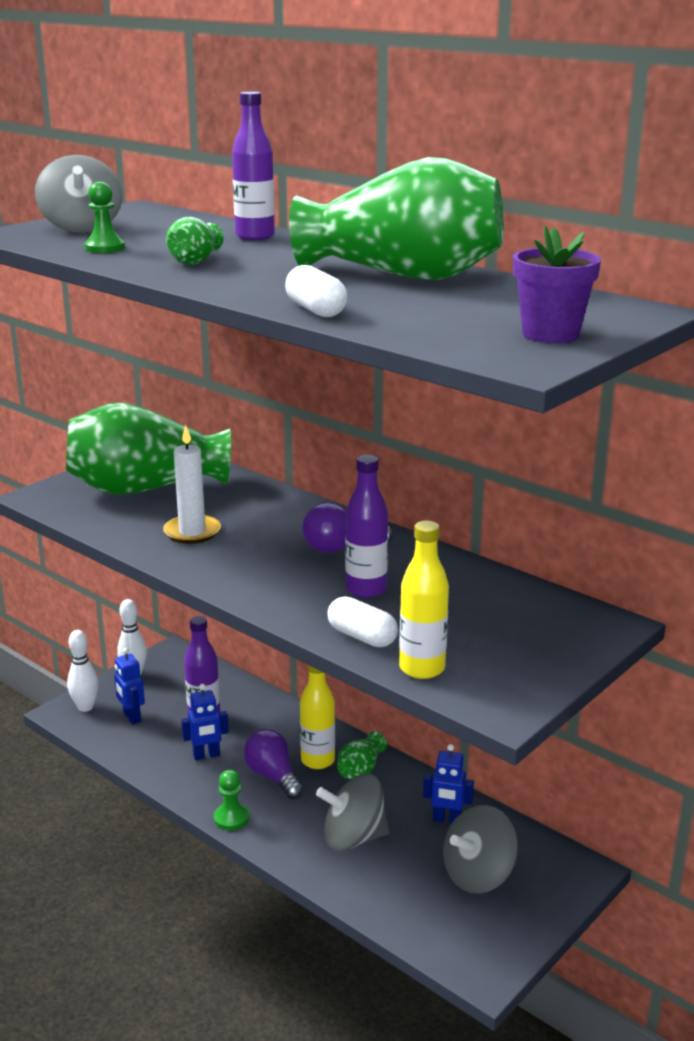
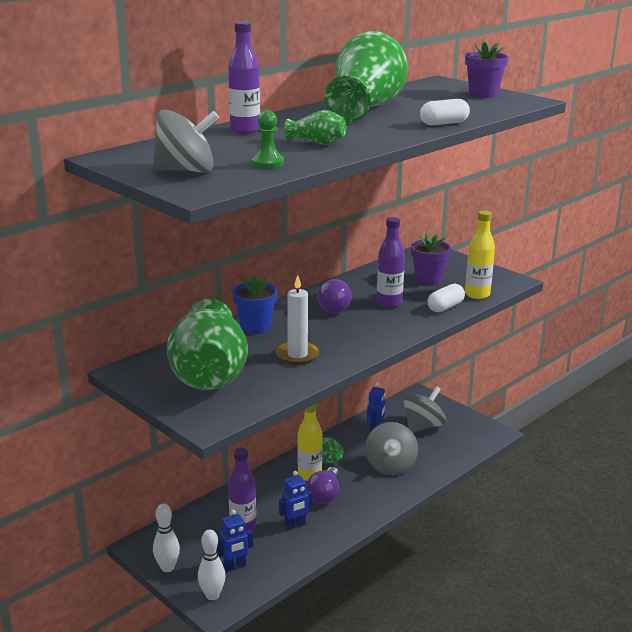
camera: 85 degrees left, 0 degrees up
blue robot [181,684,229,760] -> blue robot turned 75 degrees clockwise [279,471,313,530]
green pawn [214,770,249,831] -> none
purple light bulb [244,729,304,799] -> purple light bulb turned 45 degrees counterclockwise [306,467,339,504]
grey spinning top [443,805,518,894] -> grey spinning top turned 105 degrees counterclockwise [403,386,447,433]
none -> blue flower pot [233,275,277,334]
none -> purple flower pot [411,233,451,286]

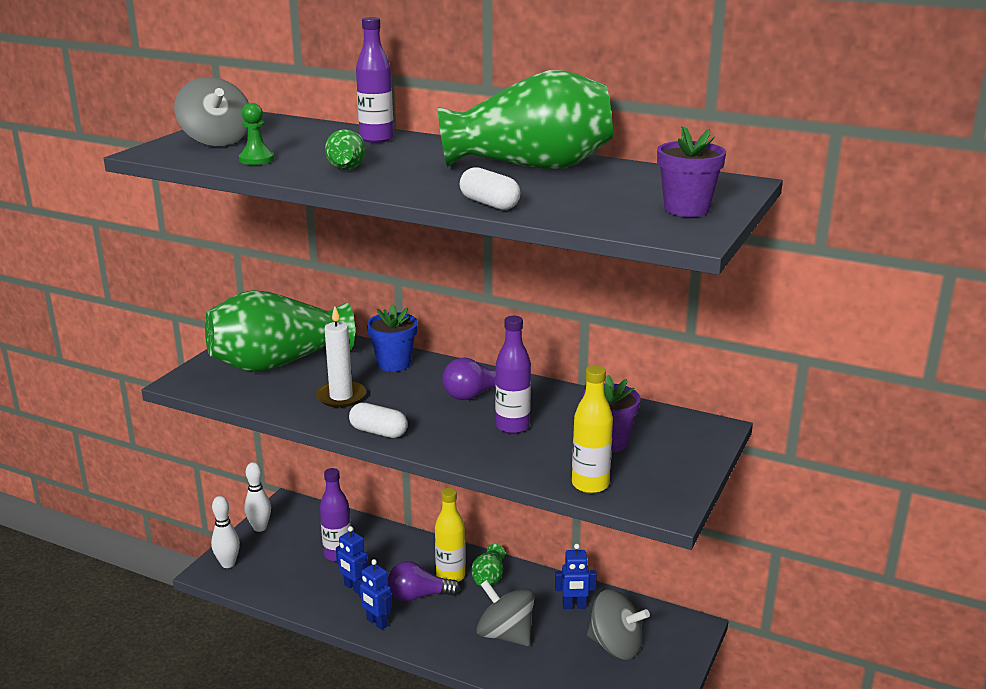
camera: 70 degrees right, 0 degrees up
blue robot [217,510,253,572] -> blue robot moved to [358,559,392,630]
grey spinning top [365,422,418,475] -> grey spinning top turned 60 degrees clockwise [476,580,535,646]
white capsule [427,284,465,312] -> white capsule moved to [349,403,408,438]

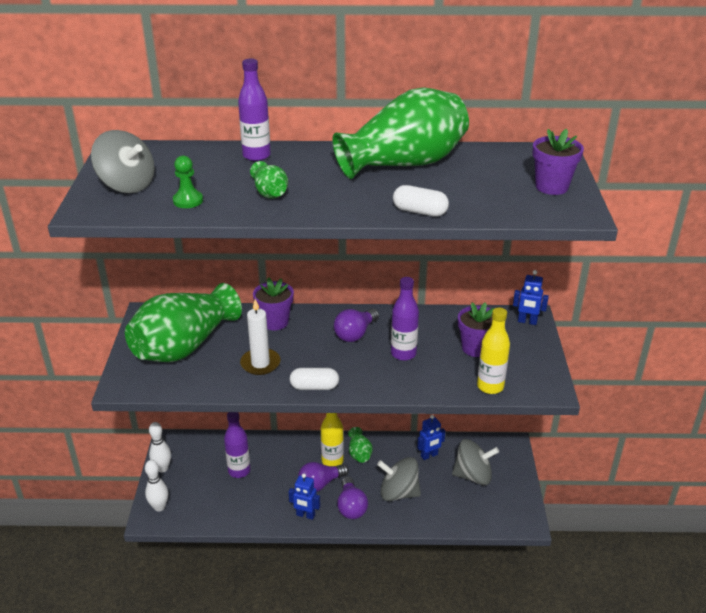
camera: 25 degrees left, 10 degrees up
blue robot [336,526,368,594] -> blue robot moved to [513,270,549,325]
blue flower pot [367,304,418,372] -> purple flower pot [253,277,294,331]
none -> purple light bulb [337,477,368,519]

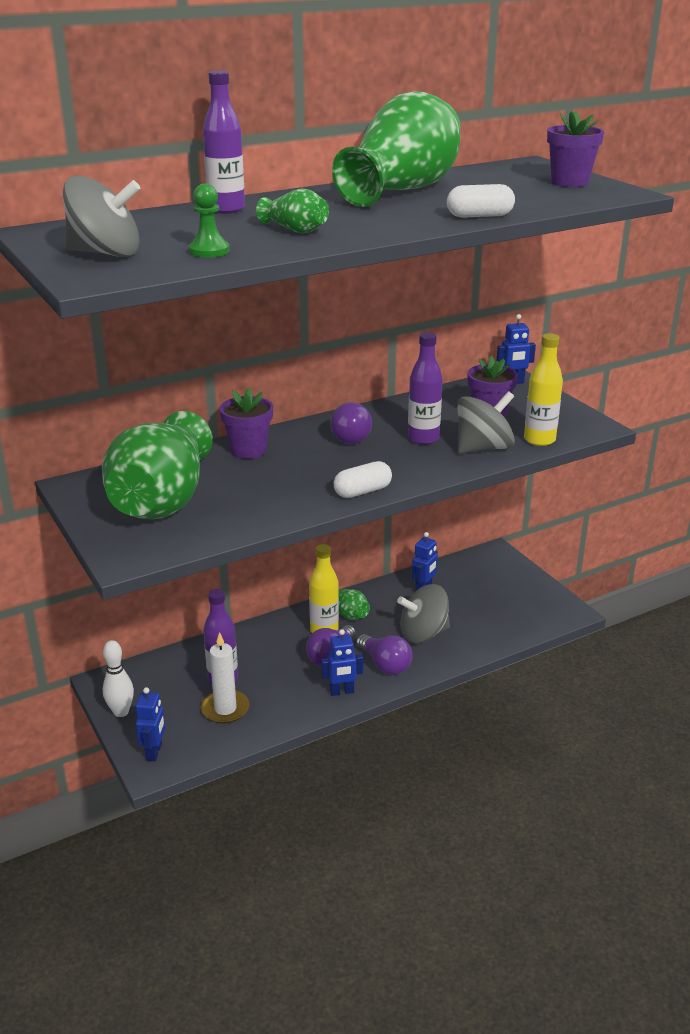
camera: 30 degrees left, 5 degrees down
white bowling pin [145,460,168,512] -> blue robot [136,687,165,761]
white candle [240,299,280,375] -> white candle moved to [201,632,250,723]
grey spinning top [452,439,499,485] -> grey spinning top moved to [457,391,515,454]

